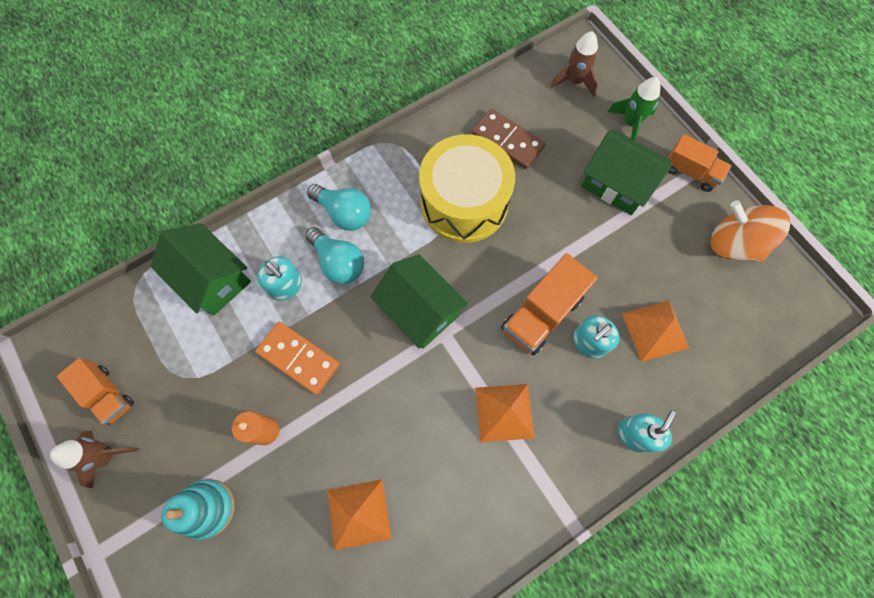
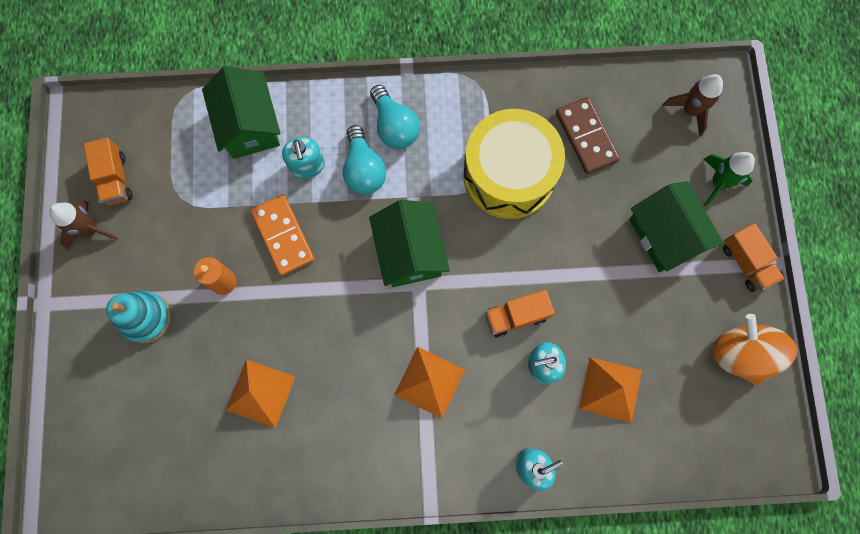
camera: 30 degrees right, 5 degrees up
orange truck [501,253,598,355] -> orange truck [485,289,555,338], size x0.66

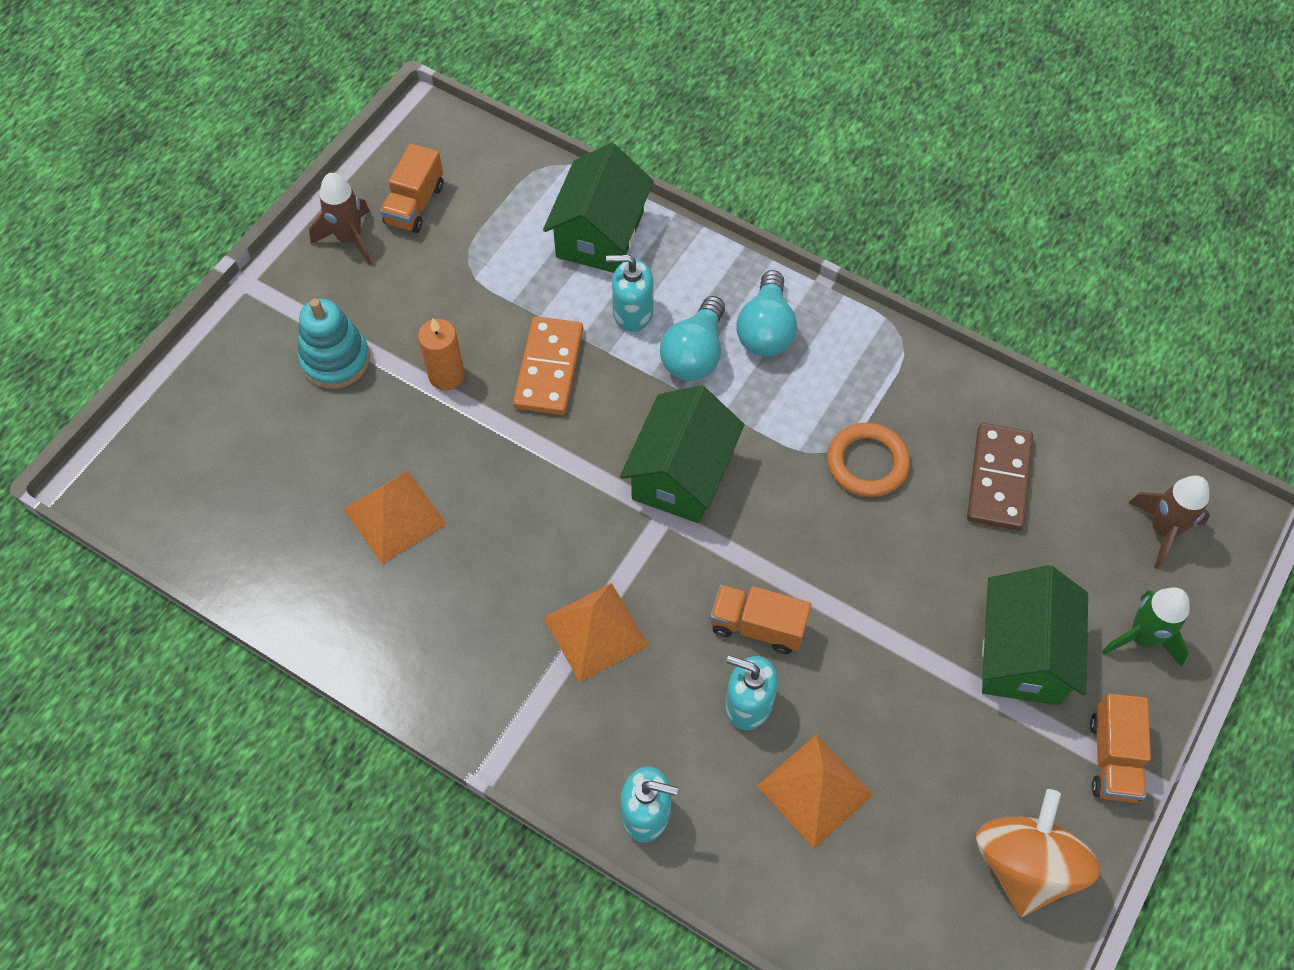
camera: 35 degrees right, 15 degrees down
turquoise soap dispenser [282,137,325,179] -> turquoise soap dispenser turned 75 degrees clockwise [606,255,653,332]
yellow drum [463,109,565,219] -> orange ring [827,423,910,497]

